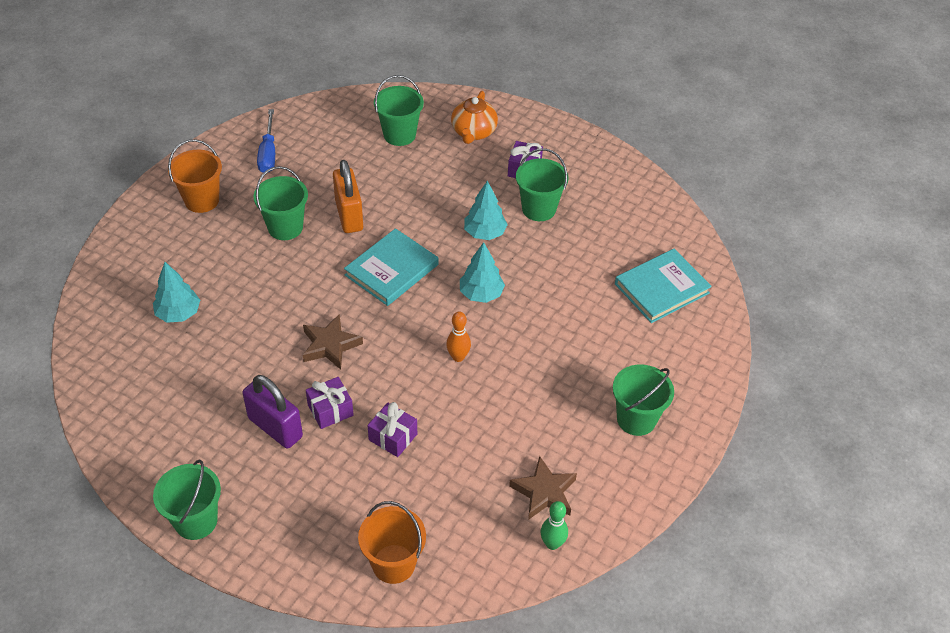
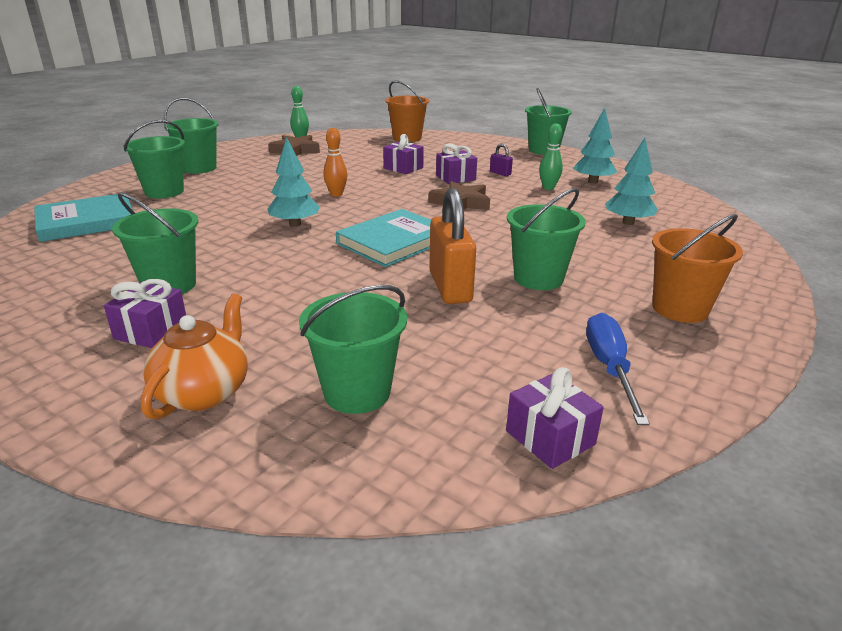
camera: 175 degrees left, 20 degrees down
purple padlock [242,375,303,449] -> purple padlock [490,144,513,176], size x0.45
turquoise tree [464,181,508,240] -> turquoise tree moved to [573,108,617,184]
none -> green bucket [123,120,185,198]
none -> purple gift [506,367,604,469]
none -> green bowling pin [539,123,563,190]

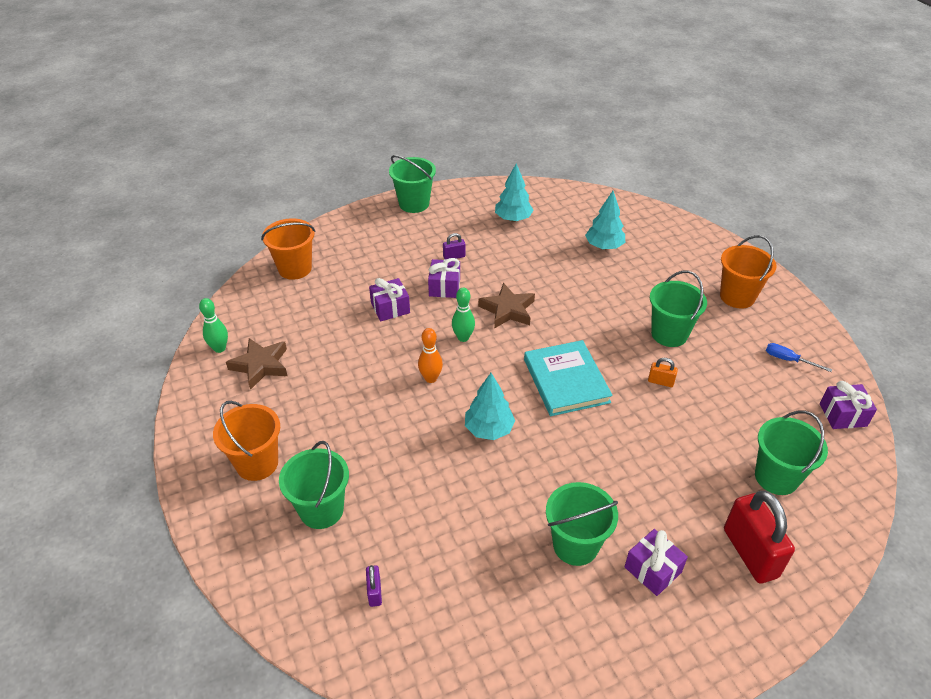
camera: 60 degrees left, 15 degrees up
turquoise book [34,193,133,242] -> purple padlock [366,565,382,607]
orange teapot [141,293,248,419] -> red padlock [724,491,795,584]
green bucket [164,98,219,174] -> orange bucket [213,401,280,481]
orange padlock [429,188,476,304] -> orange padlock [648,358,678,387], size x0.45
green bowling pin [539,123,563,190] -> green bowling pin moved to [452,288,475,342]
blue screwdriver [586,313,650,425] -> blue screwdriver [766,343,832,372], size x0.63

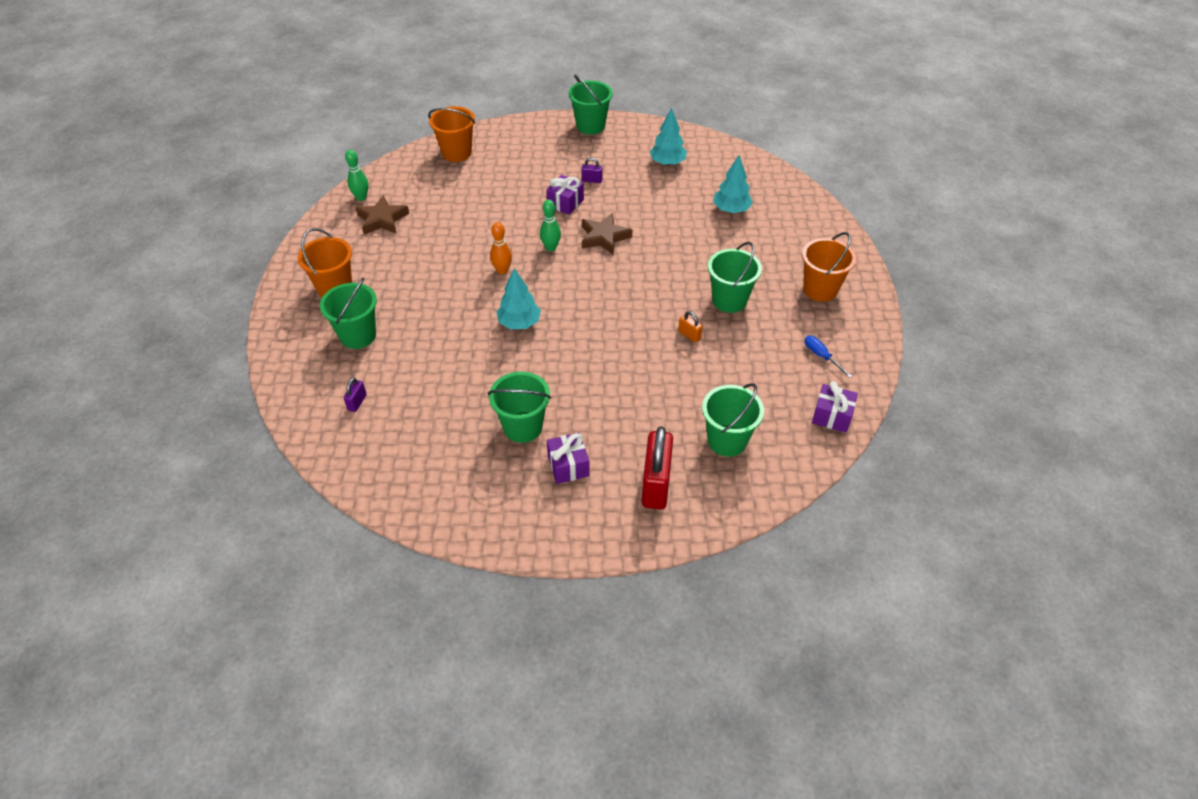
camera: 25 degrees right, 5 degrees up
purple gift [369,278,410,321] -> none
turquoise book [524,340,613,416] -> none

